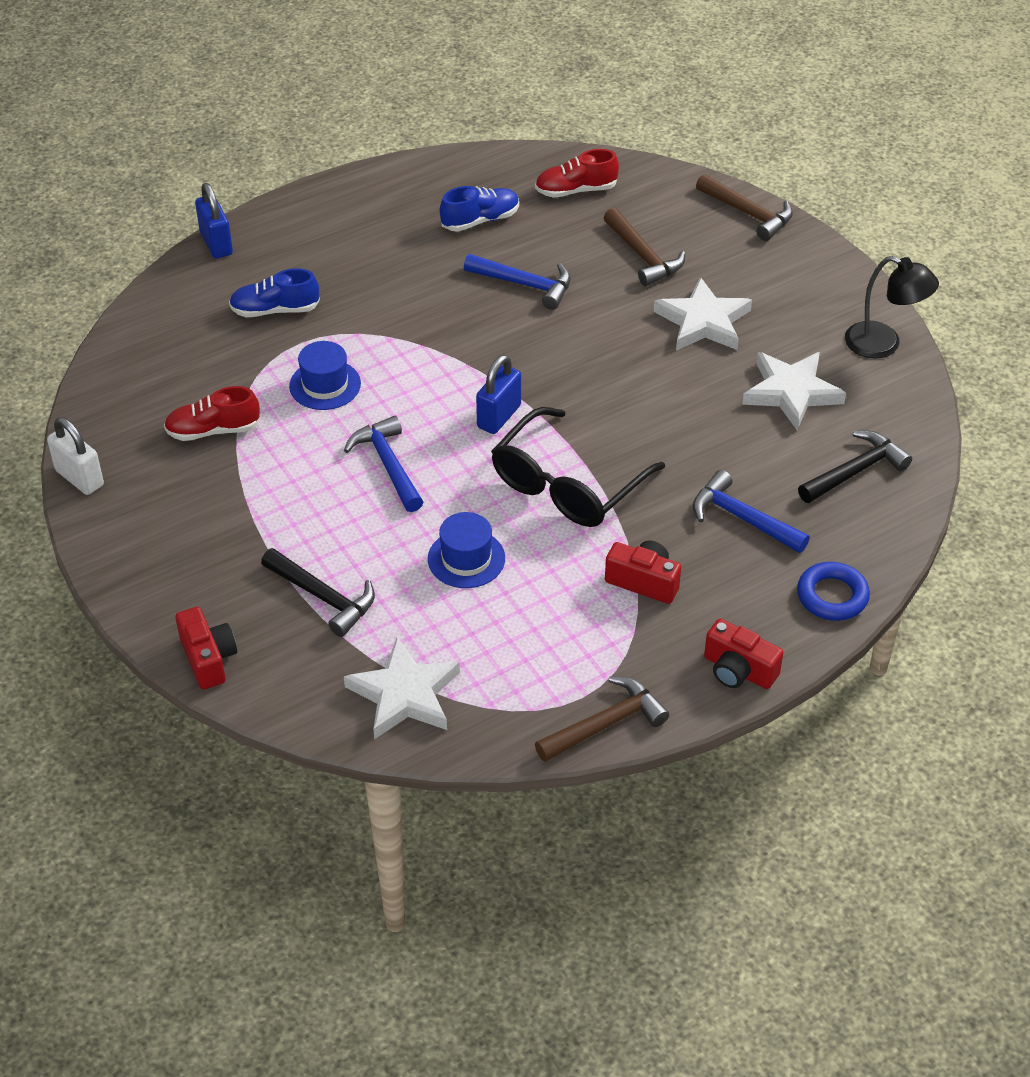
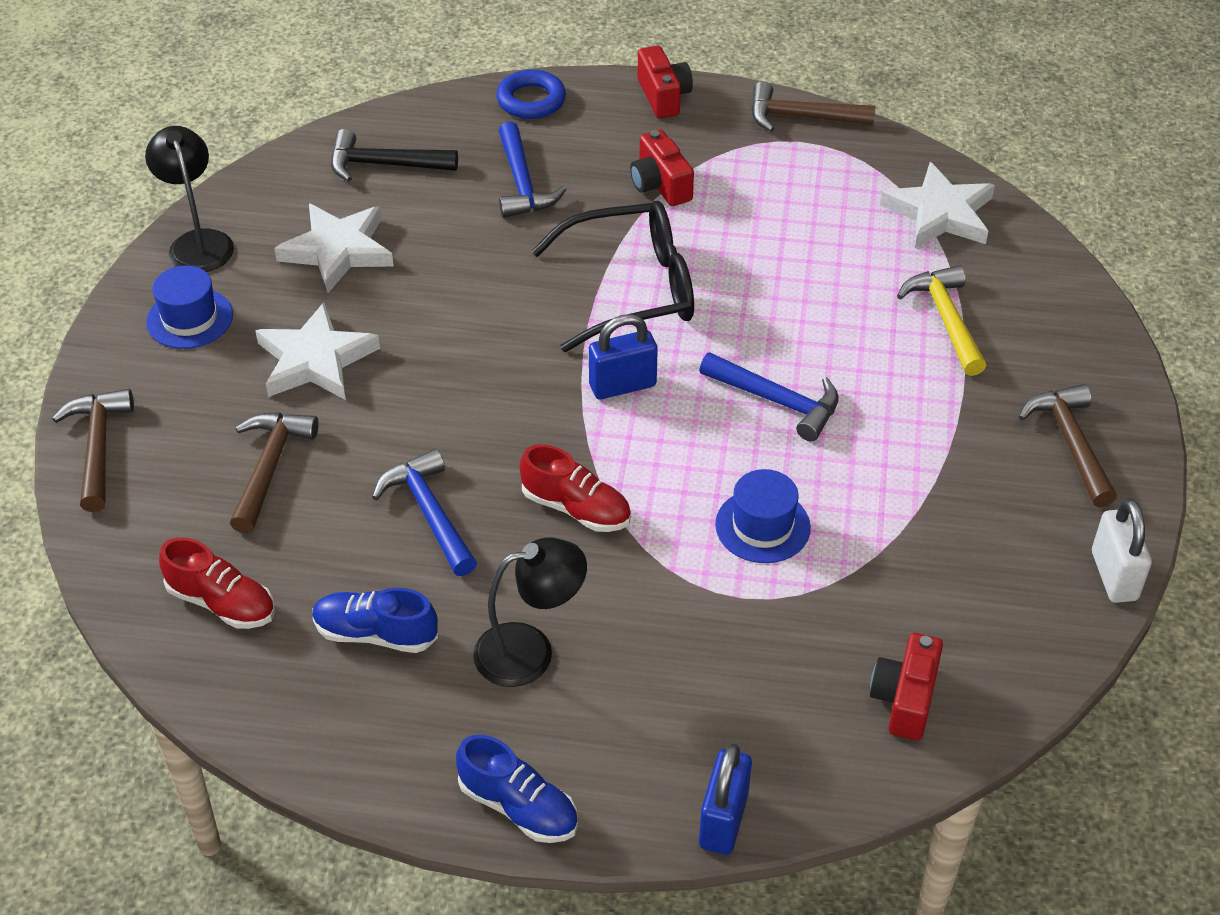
camera: 140 degrees left, 0 degrees up
red shoe [164,386,260,441] -> red shoe moved to [520,444,631,532]
red camera [175,607,237,690] -> red camera moved to [870,633,943,740]
blue shoe [229,269,320,317] -> blue shoe moved to [456,735,578,843]
black hammer [261,548,375,637] -> yellow hammer [897,265,986,376]
blue hammer [344,416,423,512] -> blue hammer turned 75 degrees counterclockwise [699,352,839,441]
blue hat [428,512,505,588] -> blue hat moved to [146,266,233,349]
none -> black lamp [473,538,587,687]
none -> brown hammer [1019,384,1117,507]

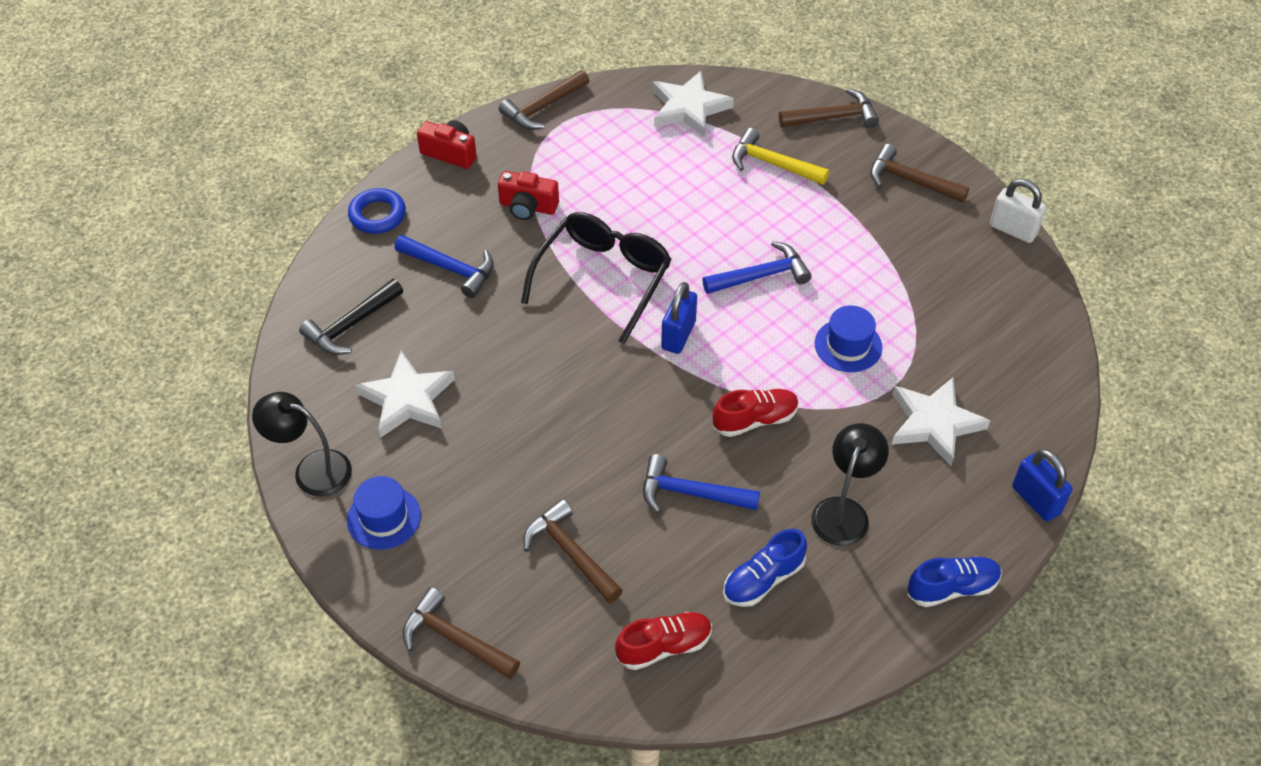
camera: 50 degrees left, 5 degrees up
white star [255,302,380,400] -> white star moved to [892,378,990,466]
red camera [870,633,943,740] -> none
none -> brown hammer [779,88,879,128]

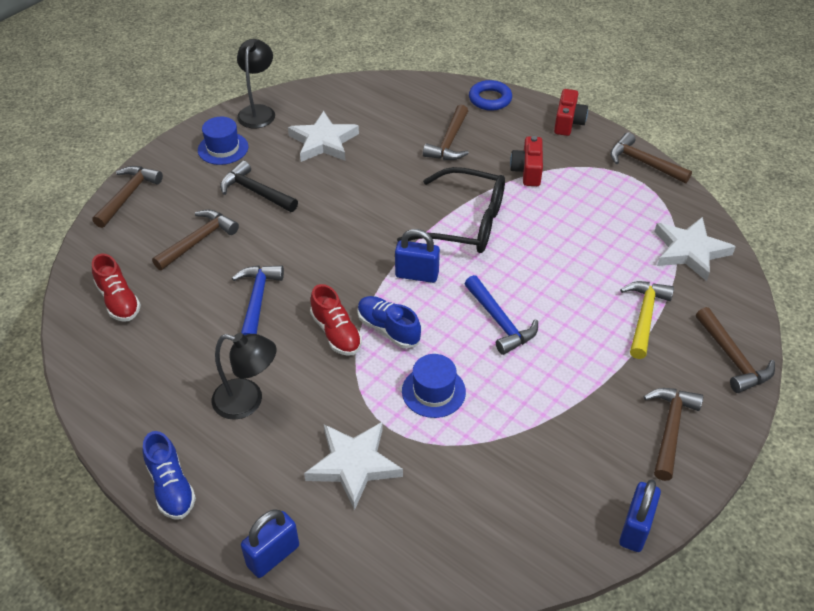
camera: 80 degrees right, 5 degrees down
black hammer [299,279,403,355] -> black hammer moved to [220,161,298,212]
blue hammer [395,235,494,298] -> brown hammer [423,105,469,160]
blue shoe [723,529,807,607] -> blue shoe moved to [357,296,421,348]
white padlock [990,179,1046,243] -> blue padlock [619,479,661,552]

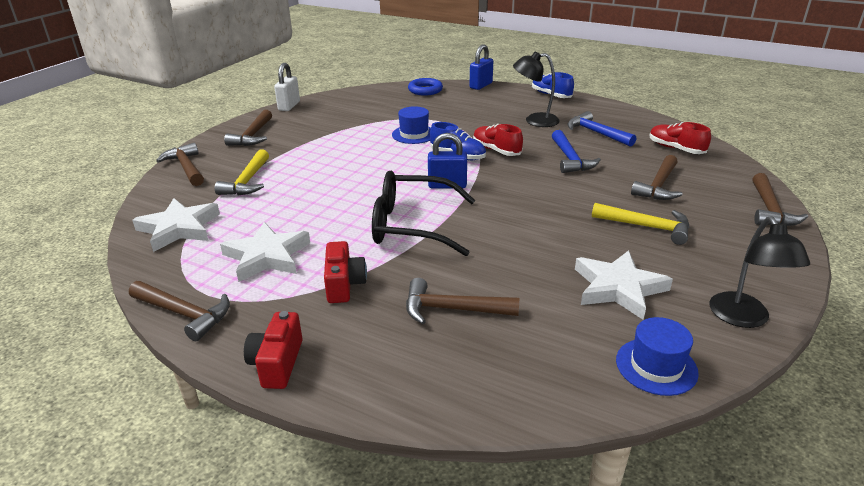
camera: 170 degrees right, 15 degrees down
blue hat [198,117,248,165] -> blue hat moved to [616,317,699,396]
black hammer [220,161,298,212] -> yellow hammer [592,203,690,245]
white star [304,422,403,510] -> white star moved to [220,222,310,282]
brown hammer [423,105,469,160] -> brown hammer turned 90 degrees counterclockwise [406,278,519,324]
blue hammer [465,275,538,355] -> blue hammer moved to [567,111,636,147]
blue ring [469,80,512,111] -> blue ring moved to [408,78,443,96]
blue padlock [619,479,661,552] -> white padlock [274,63,300,111]

